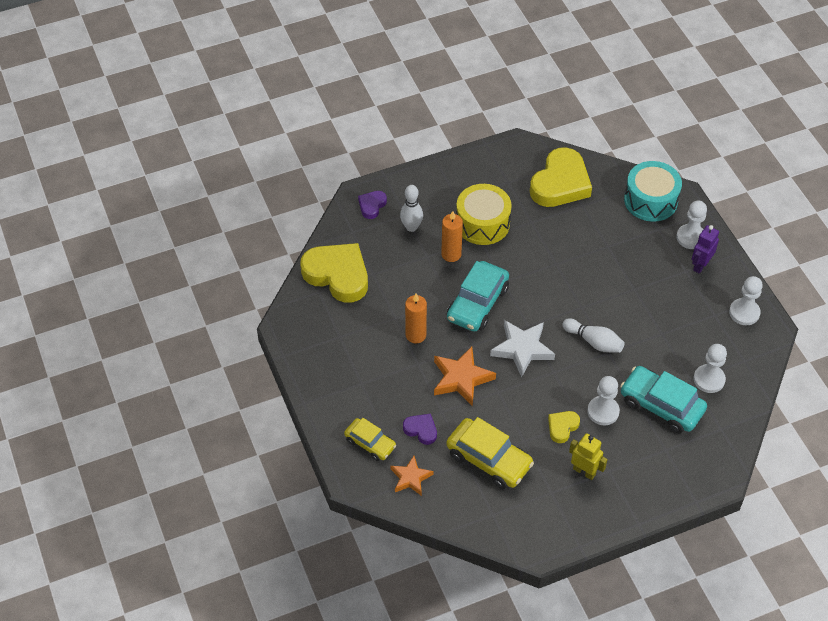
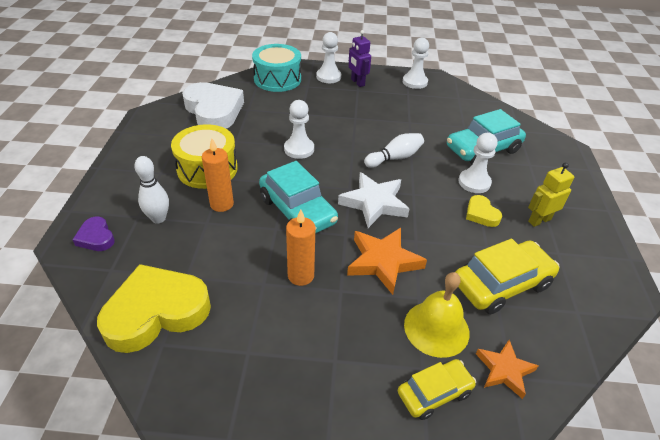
camera: 65 degrees left, 10 degrees down
purple heart [403,414,437,445] -> yellow bell [404,272,470,358]
yellow heart [530,148,592,207] -> white heart [182,82,244,129]
white pawn [694,344,727,393] -> white pawn moved to [284,100,314,159]

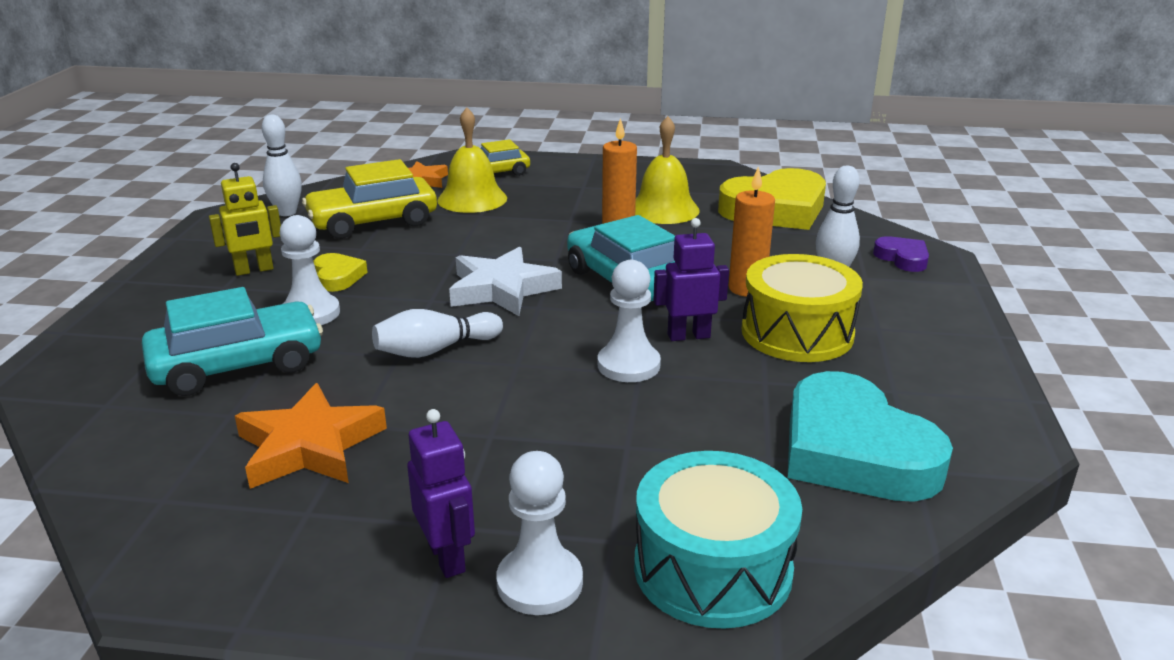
camera: 175 degrees left, 15 degrees down
white heart [182,82,244,129] -> turquoise heart [788,371,953,502]
orange star [347,228,427,295] -> orange star moved to [235,383,387,489]
white pawn [403,38,429,89] -> none
none -> white bowling pin [262,115,302,216]
none -> yellow bell [635,116,700,224]
none -> purple robot [653,218,729,341]

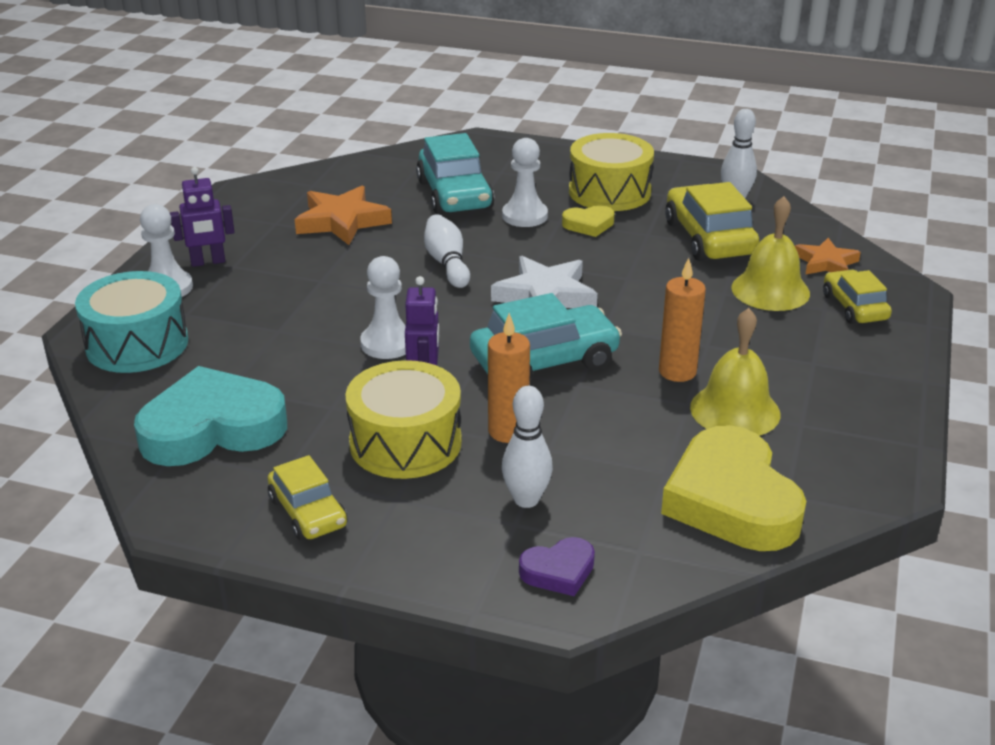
camera: 100 degrees right, 5 degrees up
yellow robot [209,163,281,276] -> yellow drum [569,133,654,211]
none -> yellow car [268,455,347,540]

